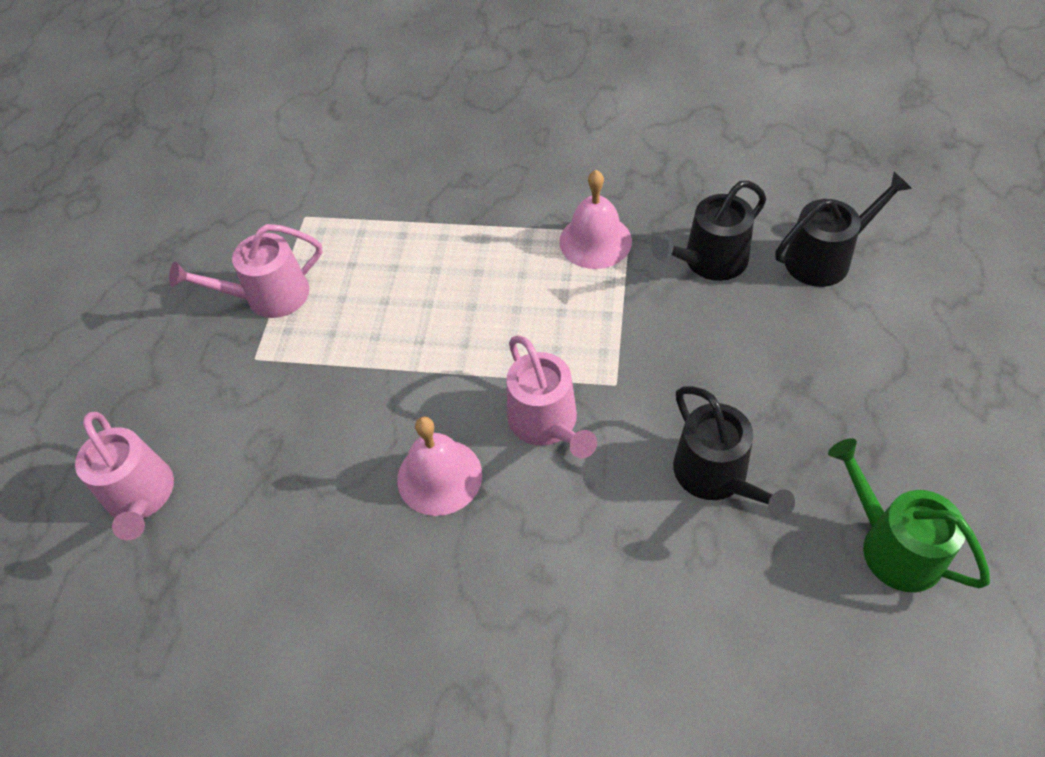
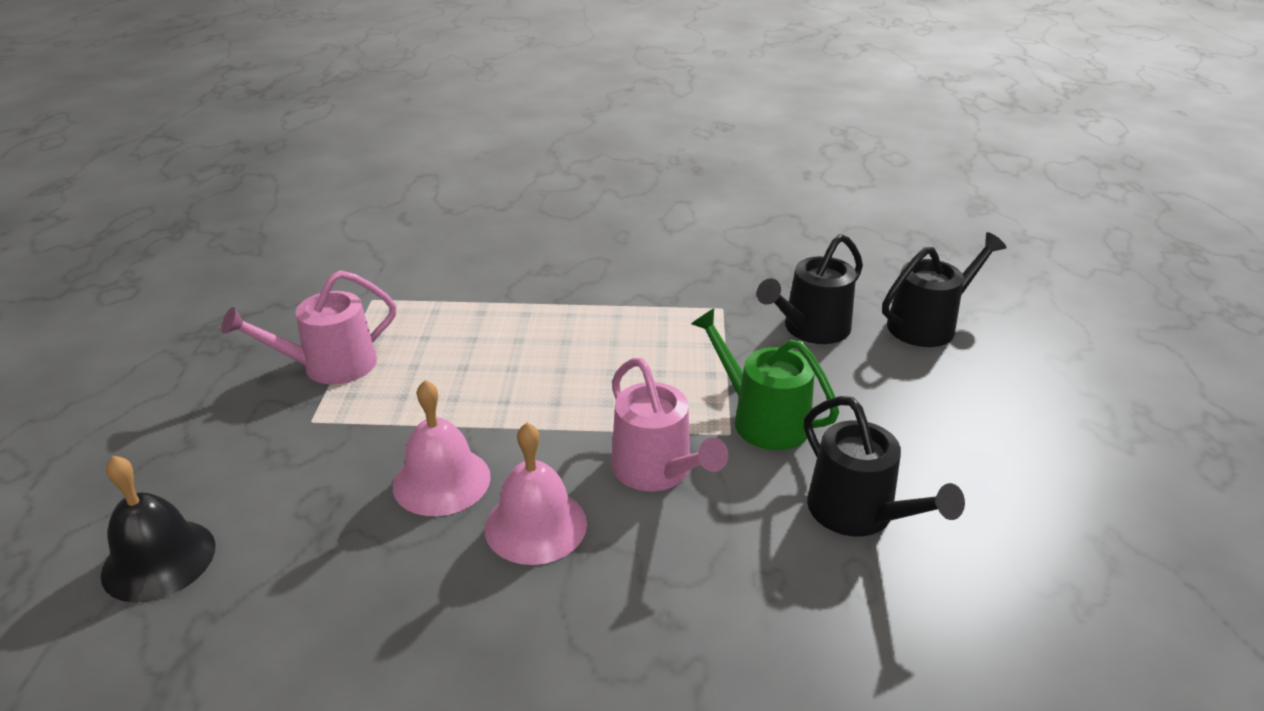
camera: 10 degrees left, 20 degrees down
pink watering can [75,412,174,540] -> black bell [101,456,215,603]
pink bell [559,170,632,269] -> pink bell moved to [393,380,491,516]
green watering can [828,438,990,592] -> green watering can moved to [691,308,839,450]

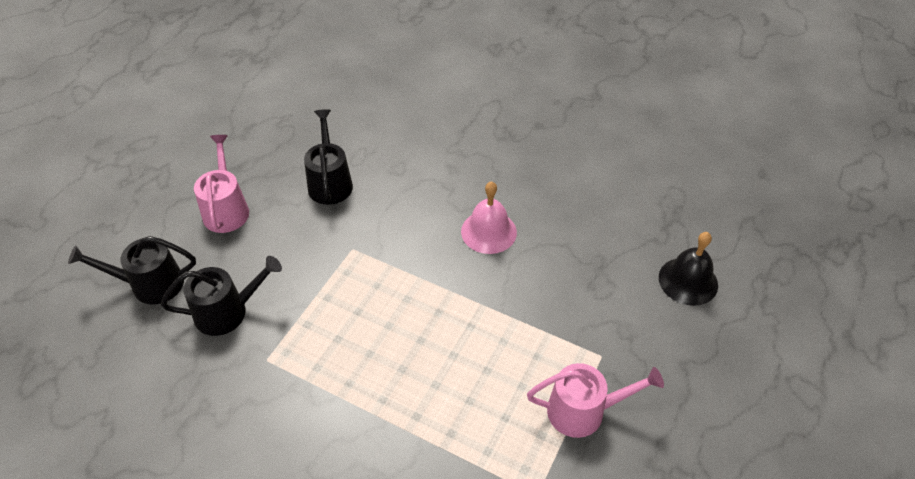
camera: 155 degrees left, 15 degrees up
pink bell [393,380,491,516] -> none
pink watering can [611,358,728,491] -> pink watering can moved to [194,135,249,233]
green watering can [691,308,839,450] -> none

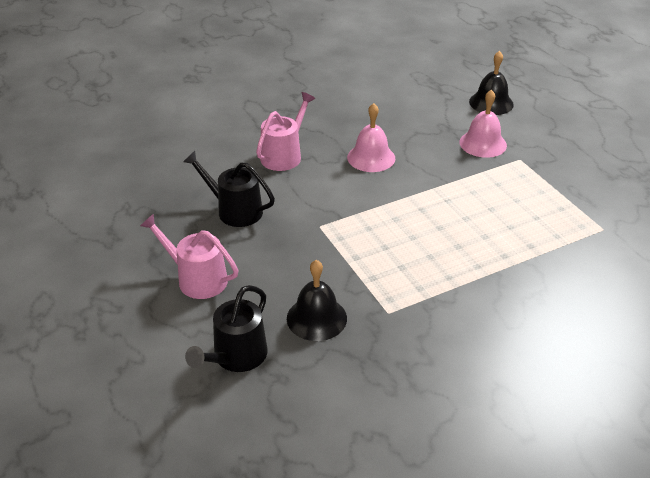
camera: 55 degrees left, 10 degrees down
black watering can [161,256,282,336] -> black bell [287,260,347,341]
pink watering can [527,363,664,438] -> pink watering can moved to [256,92,315,171]
none -> pink bell [459,90,507,158]

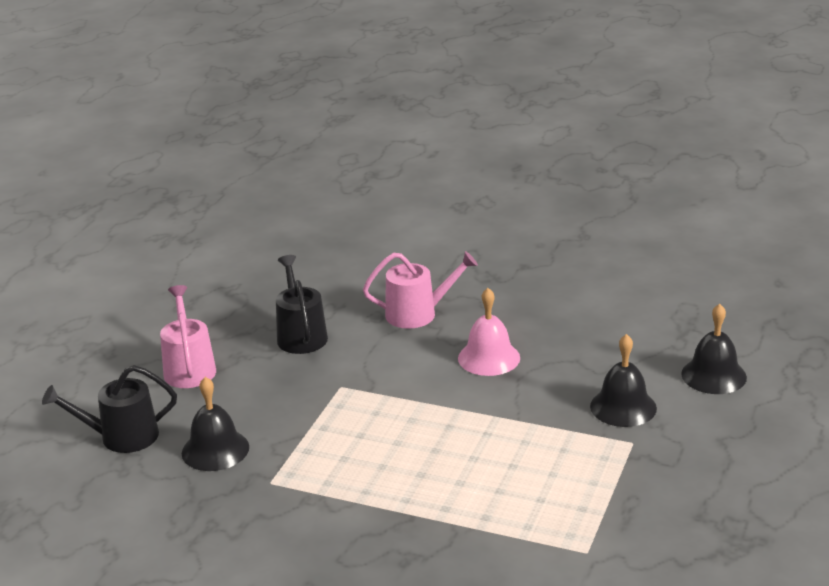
camera: 50 degrees right, 10 degrees down
pink bell [459,90,507,158] -> black bell [590,334,657,427]

